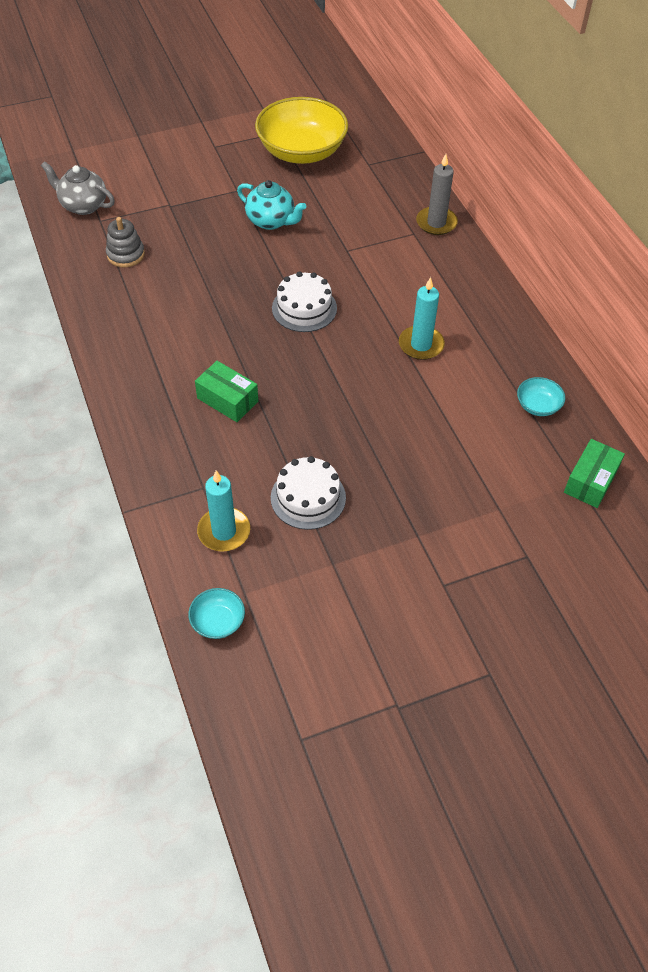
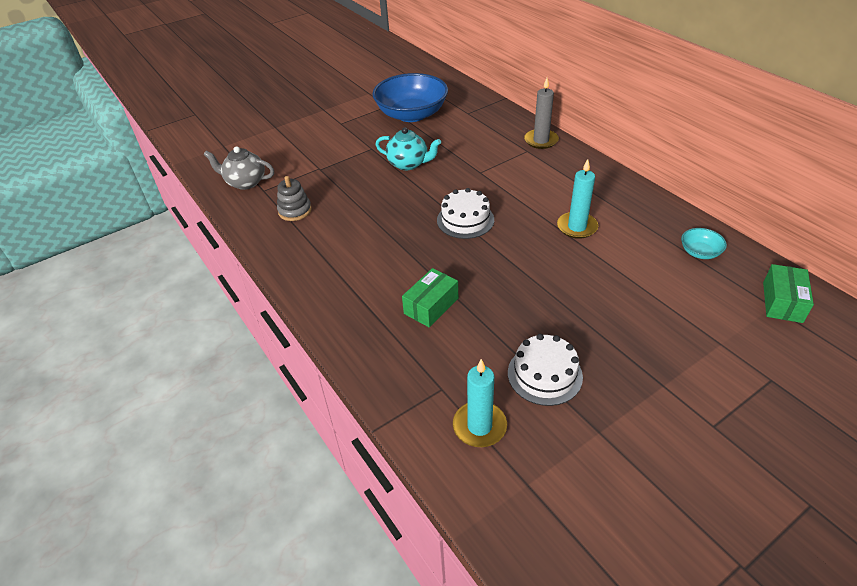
camera: 10 degrees left, 10 degrees down
turquoise bowl [188,588,245,639] -> none
green box [195,361,258,422] -> green box turned 75 degrees counterclockwise [402,268,458,327]
yellow bowl [255,97,348,164] -> blue bowl [373,73,448,122]

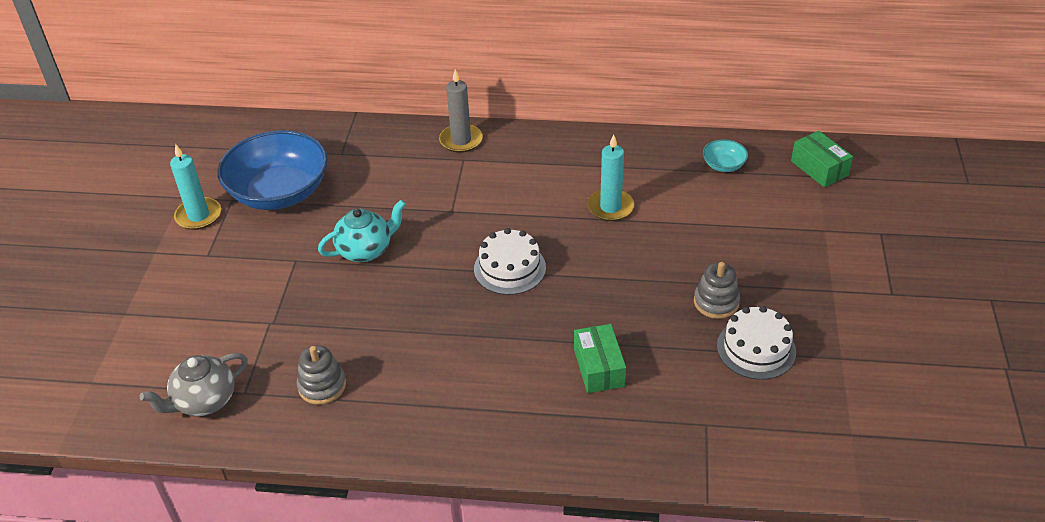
camera: 50 degrees left, 0 degrees up
turquoise candle [453,359,507,447] -> turquoise candle moved to [170,144,221,230]
none -> grey stacking toy [694,262,740,319]

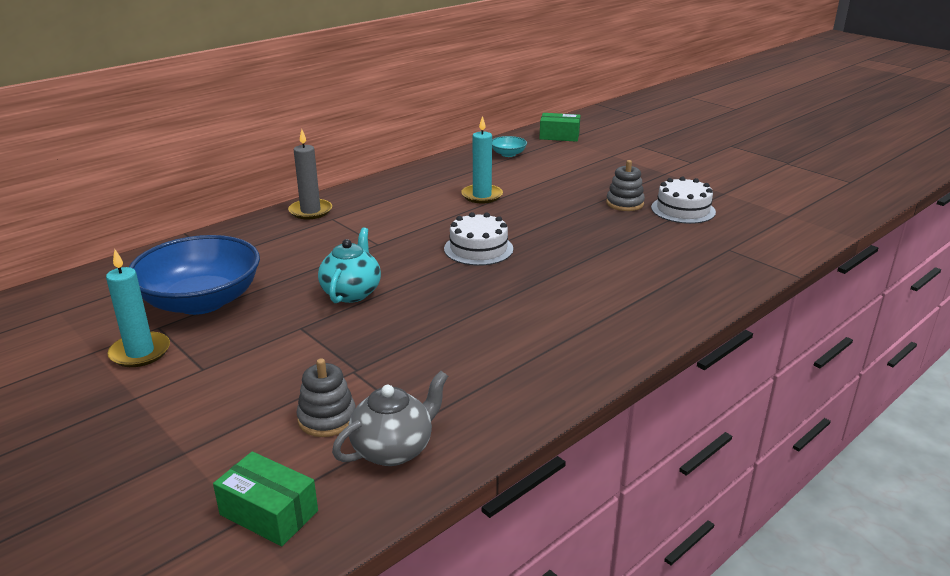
camera: 50 degrees left, 15 degrees down
grey teapot [139,353,248,416] -> grey teapot turned 135 degrees counterclockwise [332,371,448,466]
grey stacking toy [297,345,346,405] -> grey stacking toy moved to [296,359,356,437]
green box [574,324,626,393] -> green box moved to [213,451,318,546]

